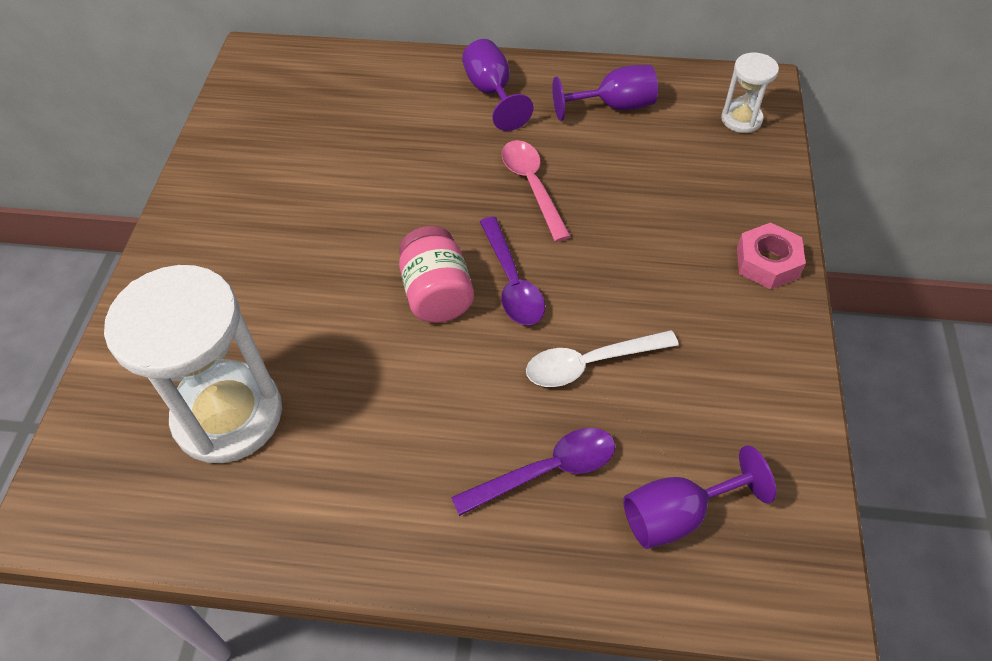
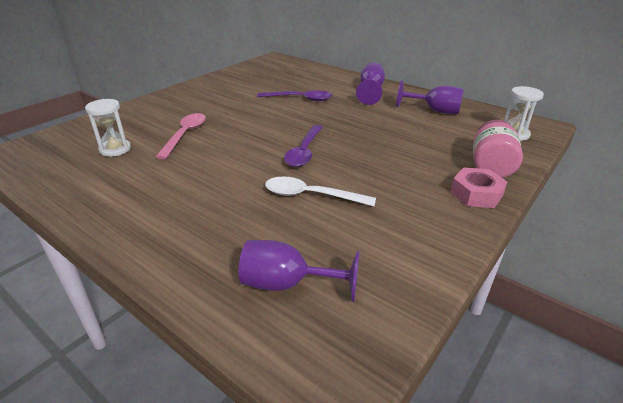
camera: 30 degrees right, 20 degrees down
white hourglass [104,265,282,463] -> white hourglass [85,99,131,157], size x0.48
pink jar [399,226,474,323] -> pink jar moved to [473,120,523,178]
purple spoon [451,428,615,516] -> purple spoon moved to [257,90,332,101]
pink spoon [502,140,571,242] -> pink spoon moved to [156,113,206,159]

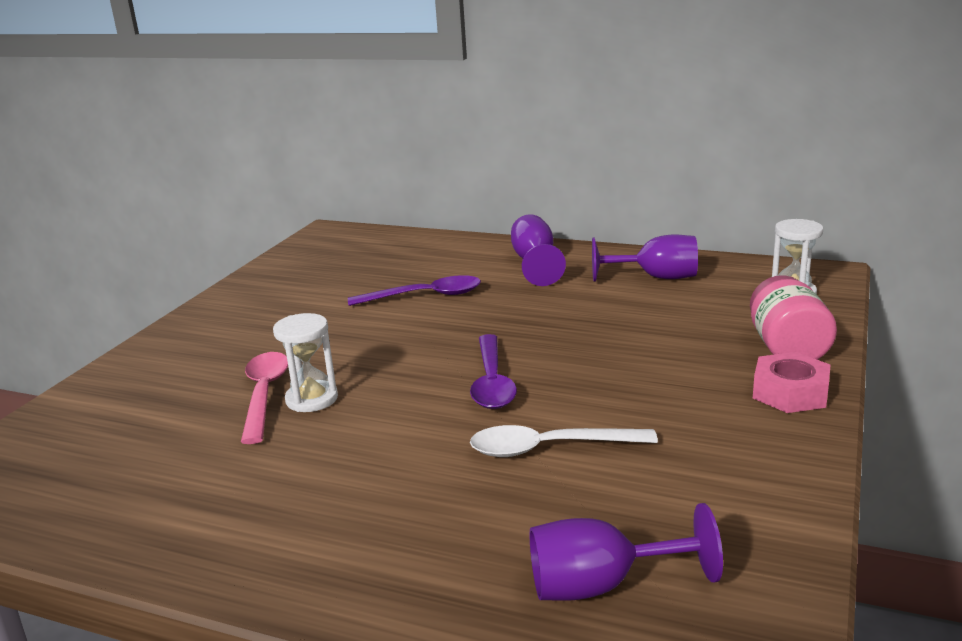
camera: 15 degrees left, 10 degrees down
white hourglass [85,99,131,157] -> white hourglass moved to [273,313,338,412]

